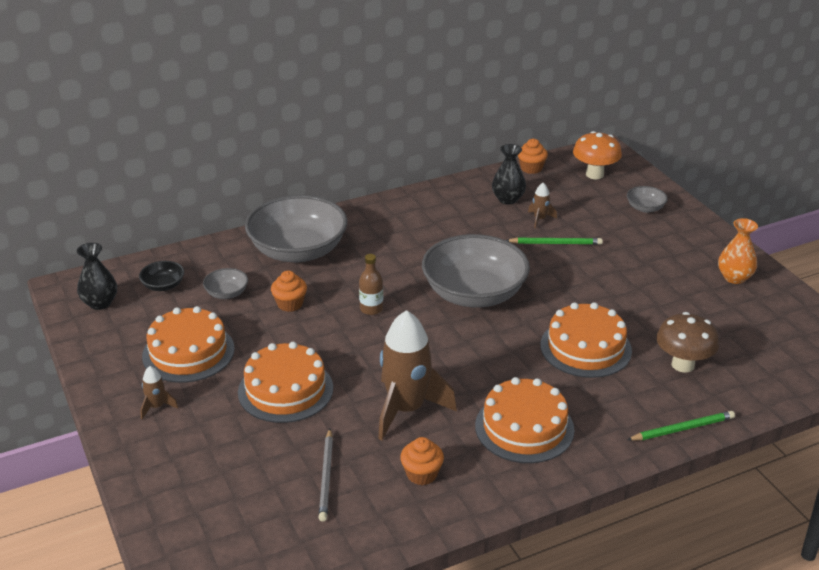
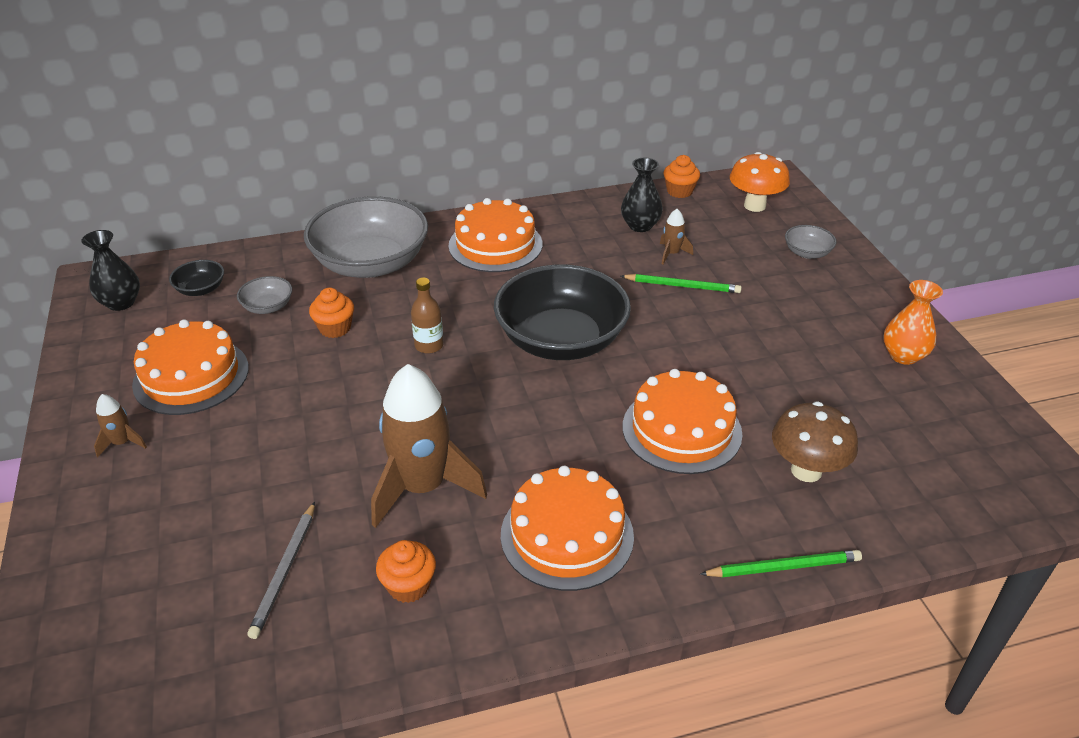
camera: 10 degrees right, 5 degrees up
orange cake [238,342,333,423] -> orange cake moved to [448,198,543,272]
grey bowl [422,234,530,307] -> black bowl [494,265,631,360]

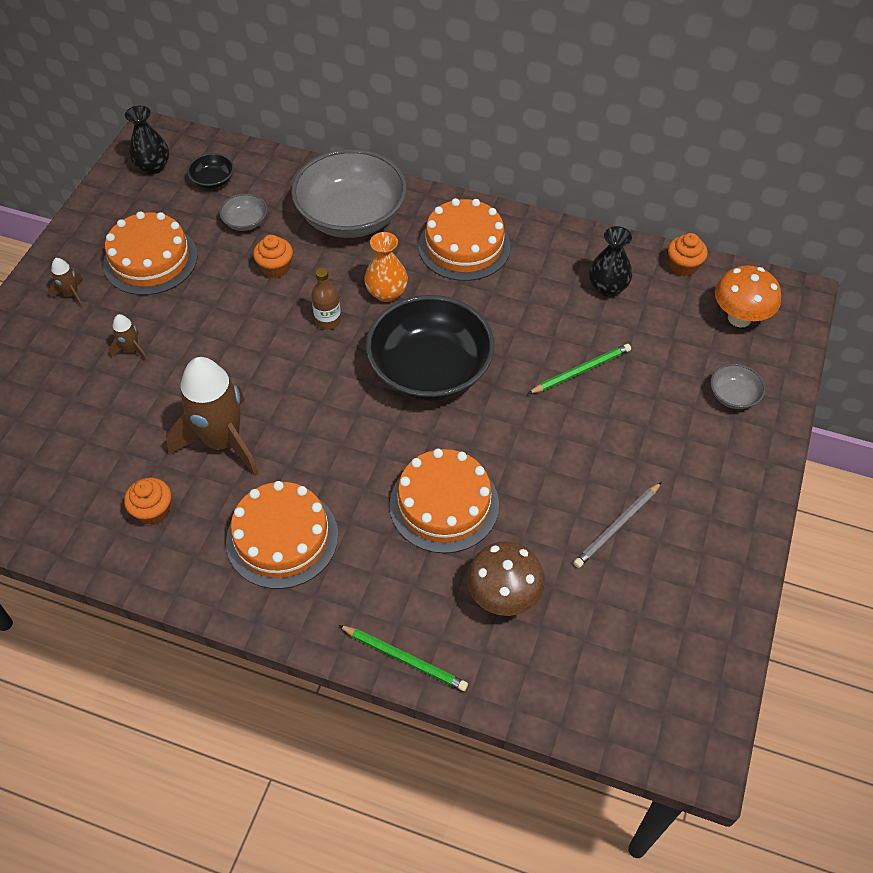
camera: 35 degrees right, 15 degrees up
grey pencil [247,502,315,639] -> grey pencil moved to [573,482,662,568]
green pencil [621,274,742,293] -> green pencil turned 75 degrees counterclockwise [528,344,631,394]
brown rocket [660,209,693,264] -> brown rocket moved to [109,314,148,362]
orange vase [883,280,943,365] -> orange vase moved to [364,232,408,302]

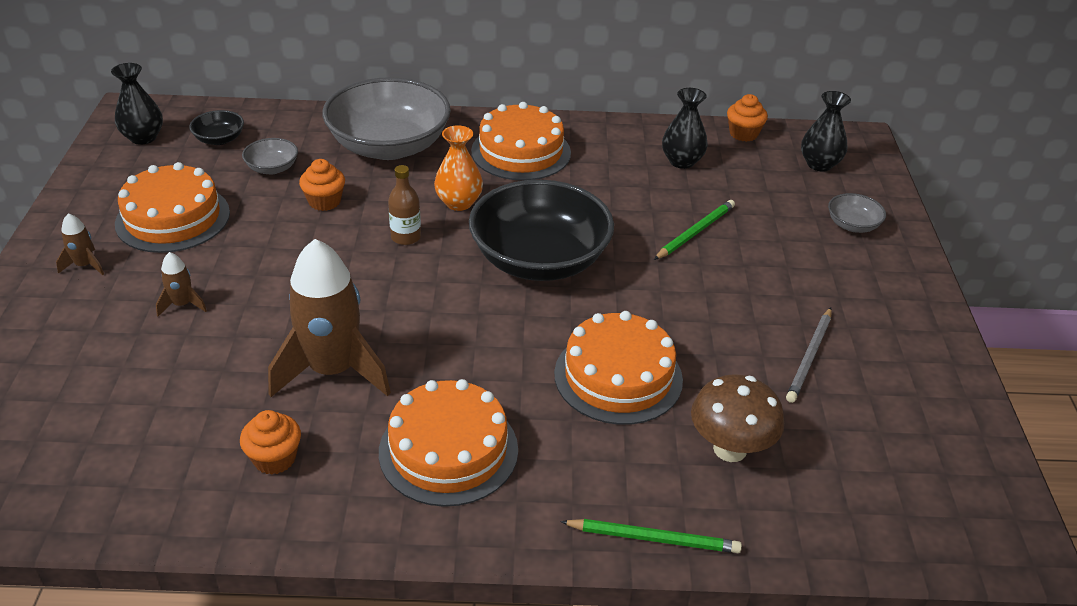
camera: 20 degrees left, 15 degrees down
orange mushroom [715,265,781,328] -> black vase [801,91,851,172]

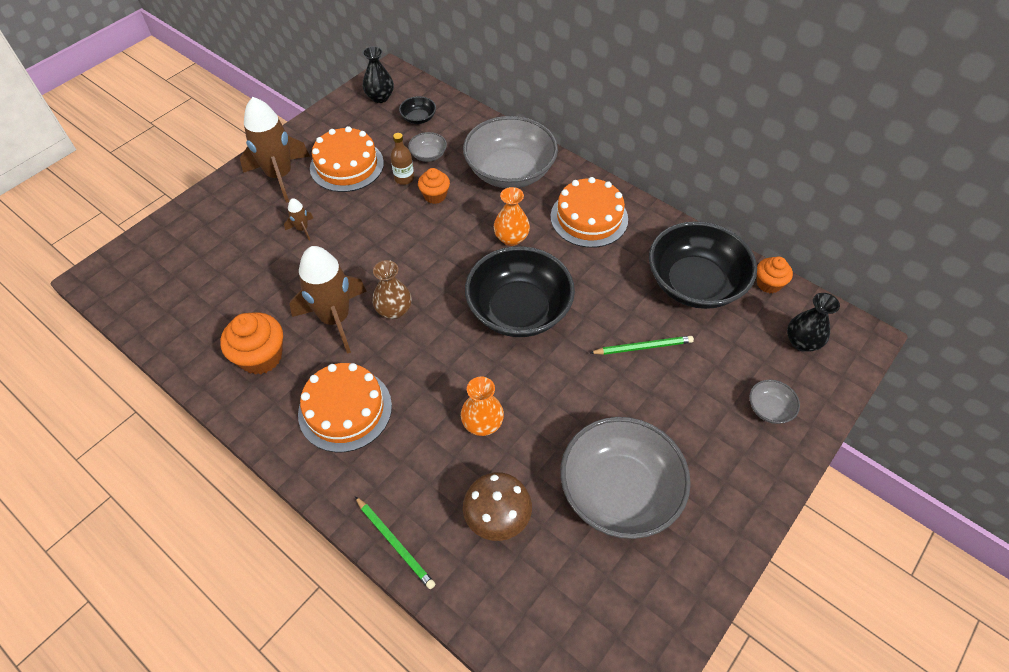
camera: 40 degrees right, 15 degrees up
brown rocket [56,213,104,275] -> brown rocket [240,97,310,203], size x2.33
orange cupcake [240,410,301,475] -> orange cupcake [220,312,283,375], size x1.61
brown bottle [388,165,421,245] -> brown bottle moved to [390,133,414,185]
orange cake [554,311,683,425] -> orange vase [461,377,504,436]
black vase [662,88,708,169] -> black bowl [649,221,757,309]
grey pencil [786,308,832,403] -> grey bowl [560,417,691,539]
none -> brown vase [372,260,411,319]

